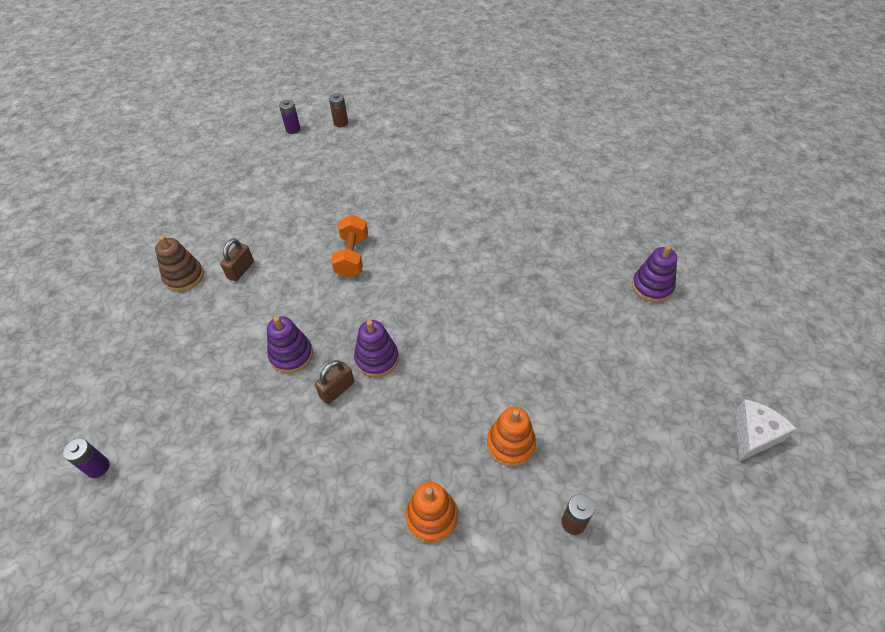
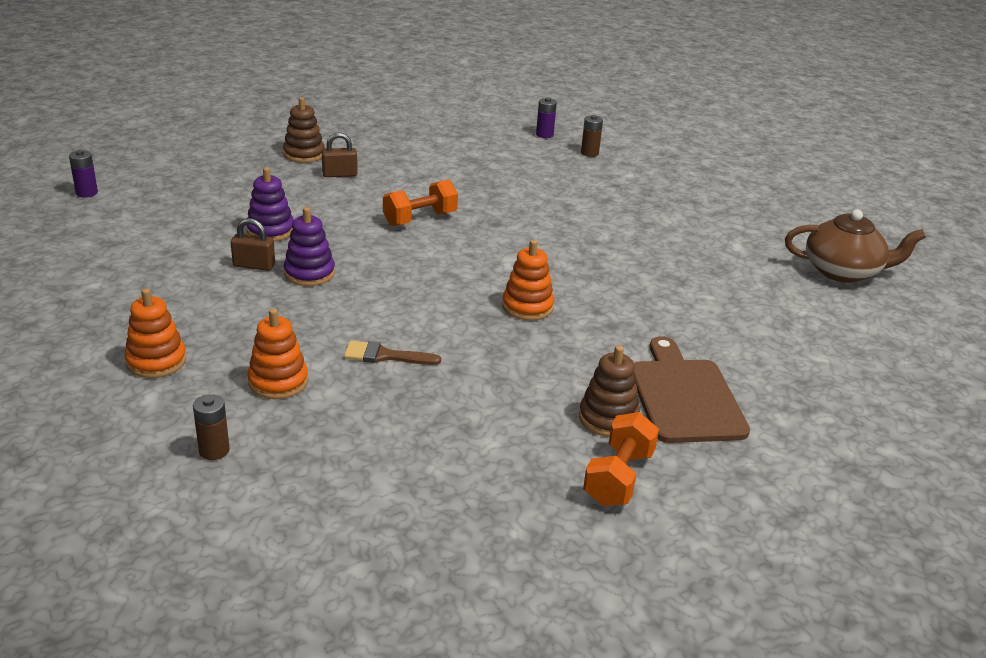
camera: 50 degrees right, 20 degrees down
purple stacking toy [632,245,677,302] -> brown stacking toy [579,345,640,437]
white cheese [735,399,796,462] -> none
none -> brown brush [344,341,441,365]
none -> orange stacking toy [502,240,554,320]
none -> orange dumbbell [583,412,659,506]
none -> brown cutting board [634,336,750,443]
none -> brown teapot [785,209,926,283]

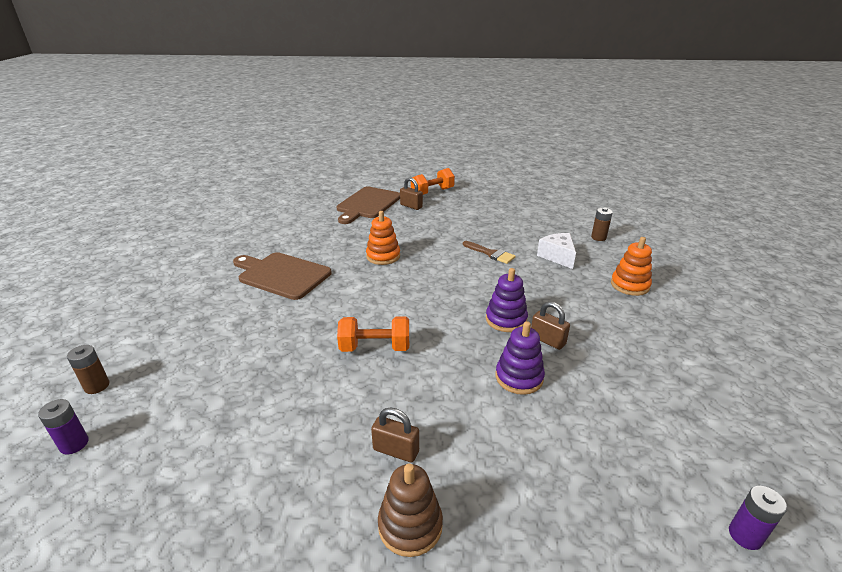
camera: 145 degrees left, 0 degrees up
orange stacking toy [247,308,308,399] -> white cheese [537,233,576,269]
brown stacking toy [579,345,640,437] -> brown padlock [400,177,423,210]
brown teapot [785,209,926,283] -> none
none -> brown cutting board [233,252,332,300]

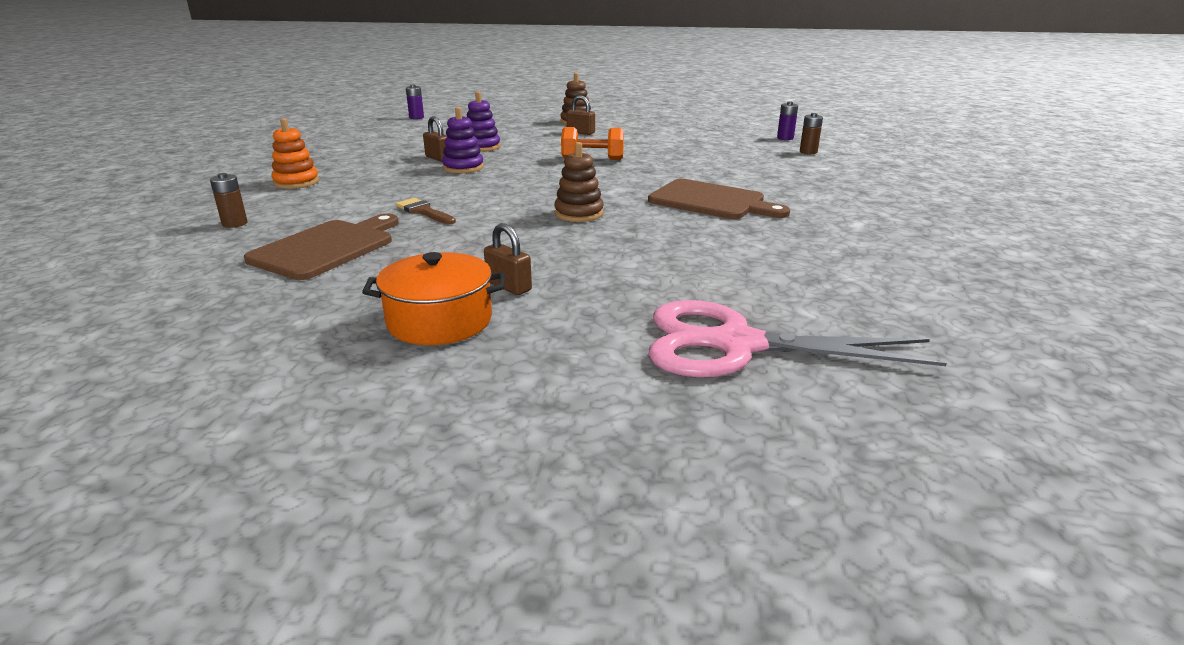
camera: 175 degrees left, 5 degrees down
brown cutting board [336,187,400,224] -> brown cutting board moved to [244,214,399,280]
orange stacking toy [366,211,400,265] -> brown stacking toy [554,142,604,222]
orange dumbbell [411,168,455,195] -> orange pot [362,252,505,345]
white cheese [537,233,576,269] -> none
none -> pink scissors [649,300,947,378]

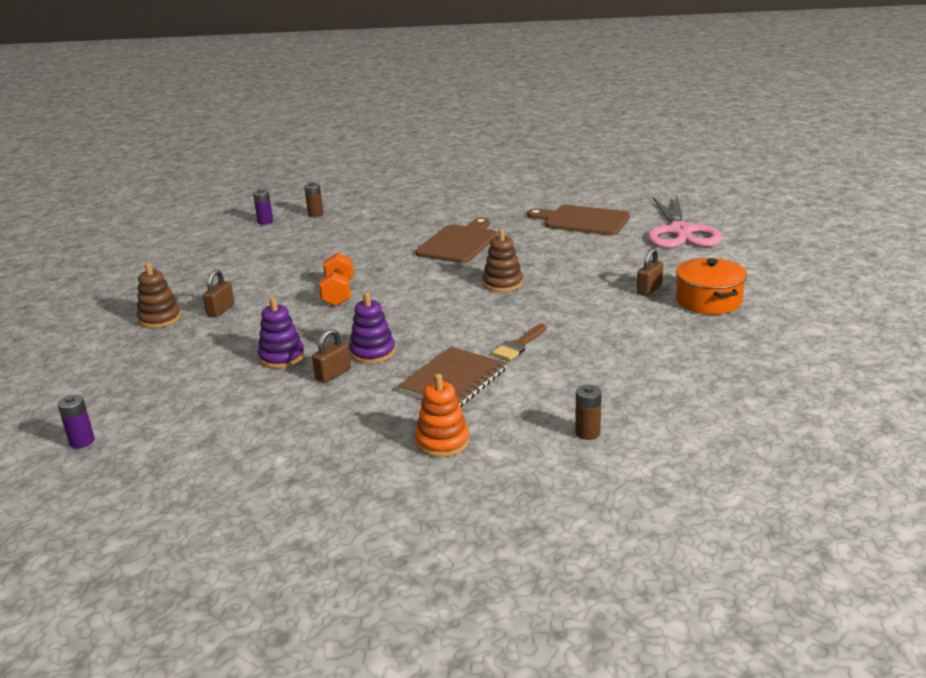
camera: 95 degrees left, 0 degrees up
brown cutting board [244,214,399,280] -> brown cutting board moved to [527,205,630,235]
none -> brown notebook [398,347,507,407]

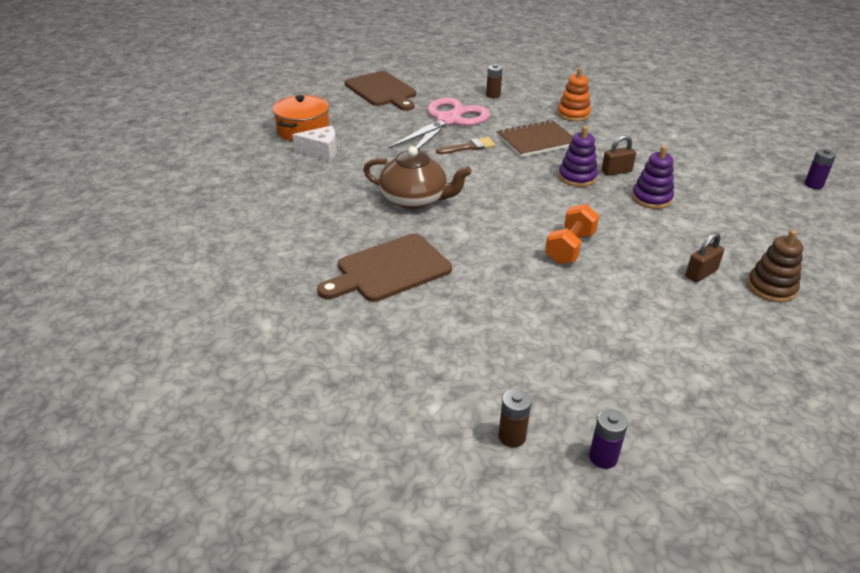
camera: 150 degrees left, 10 degrees up
brown stacking toy [483,229,523,292] -> brown teapot [363,146,472,209]
brown cutting board [527,205,630,235] -> brown cutting board moved to [345,71,416,111]
brown padlock [637,248,664,296] -> white cheese [292,126,337,162]
pink scissors [648,195,722,248] -> pink scissors moved to [388,98,490,150]

